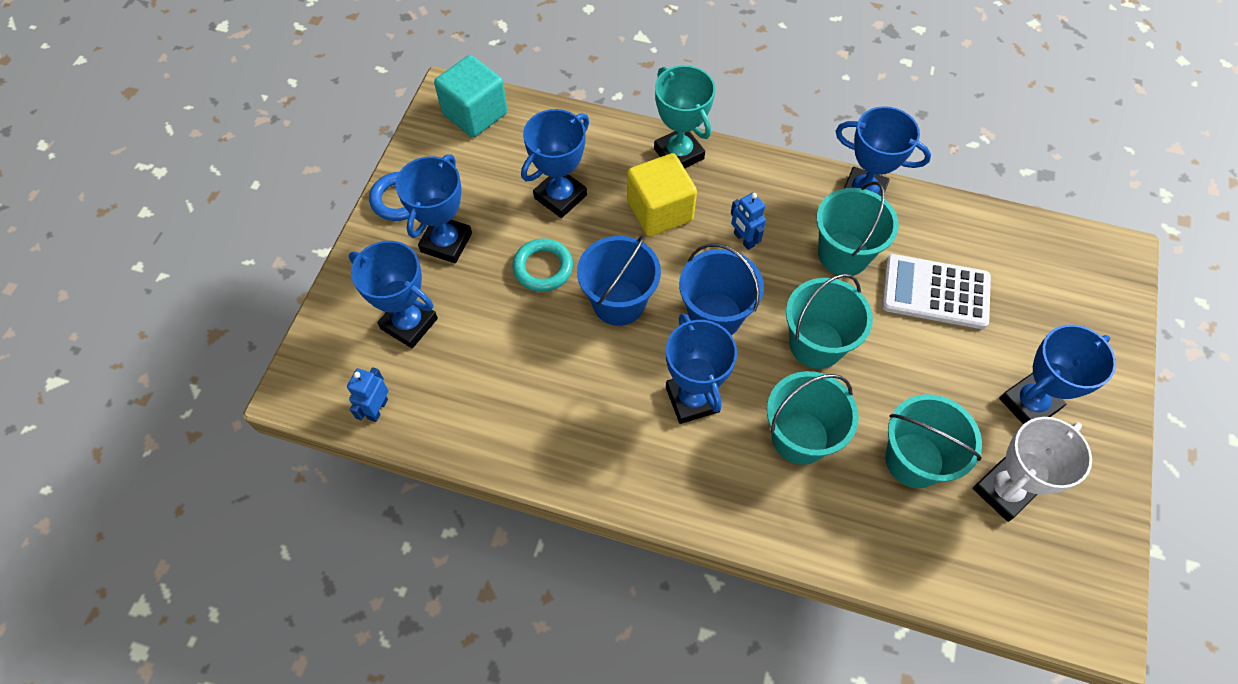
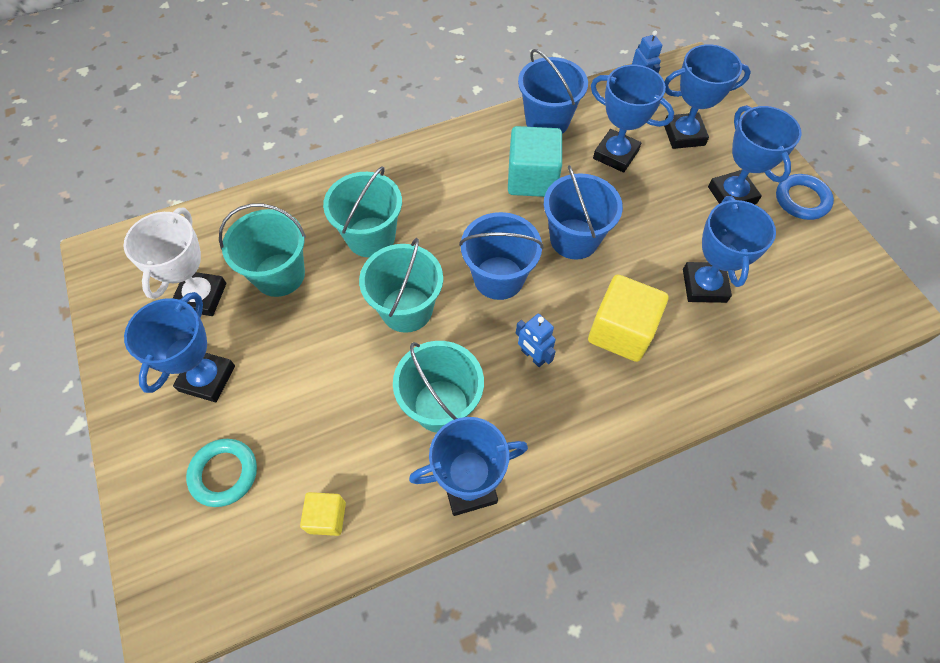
camera: 140 degrees right, 0 degrees up
turquoise cube [434,55,508,137] -> turquoise cube moved to [508,126,562,197]
turquoise ring [512,238,573,292] -> turquoise ring moved to [186,439,257,507]
turquoise trophy [654,65,715,168] -> none
blue trophy [666,313,737,424] -> blue trophy moved to [591,65,674,173]
blue robot [731,192,766,250] -> blue robot turned 150 degrees counterclockwise [516,314,556,367]
white calculator [882,254,991,329] -> none
none -> yellow cube [300,492,346,536]
none -> blue bucket [518,49,588,134]

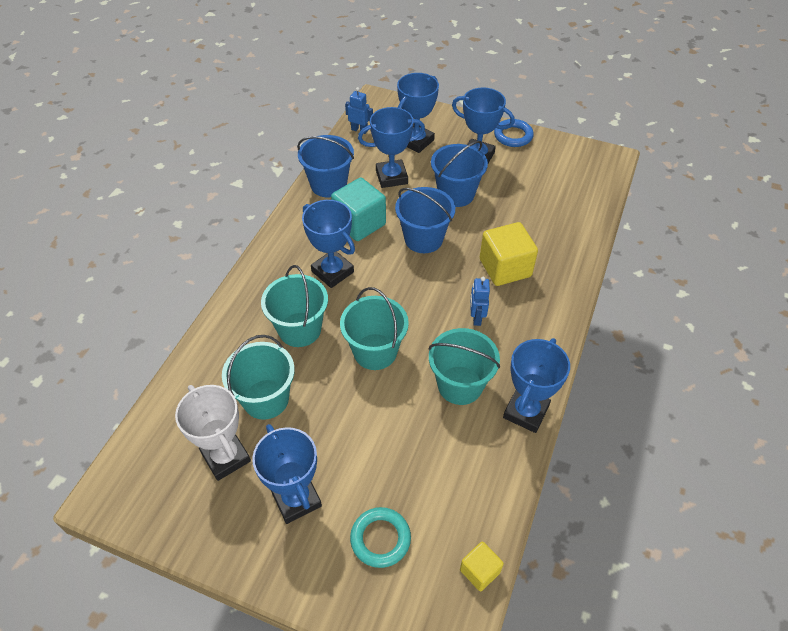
camera: 45 degrees left, 10 degrees down
yellow cube [300,492,346,536] -> yellow cube moved to [460,542,504,591]
blue bucket [459,212,544,300] -> blue bucket moved to [431,141,488,207]
blue robot [516,314,556,367] -> blue robot turned 90 degrees clockwise [470,277,490,326]
blue trophy [683,196,776,303] -> blue trophy moved to [302,200,355,288]

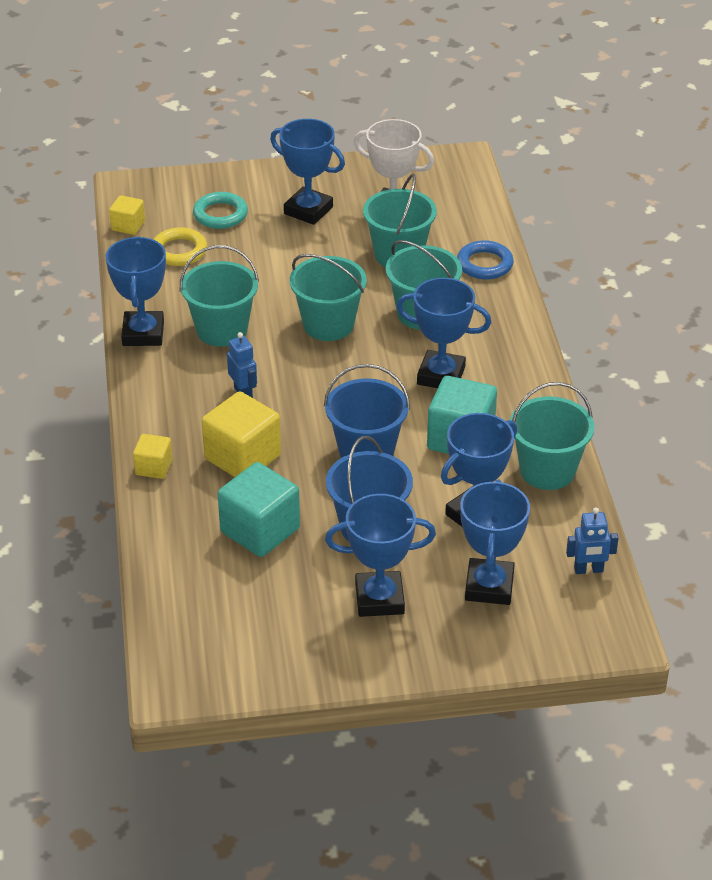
camera: 150 degrees right, 10 degrees down
blue bucket [297,135,354,198] -> turquoise bucket [510,382,594,490]
blue ring [494,119,534,147] -> blue ring moved to [457,240,514,279]
none -> yellow cube [133,434,173,479]
none -> yellow ring [153,227,207,266]
none -> turquoise cube [218,462,300,557]

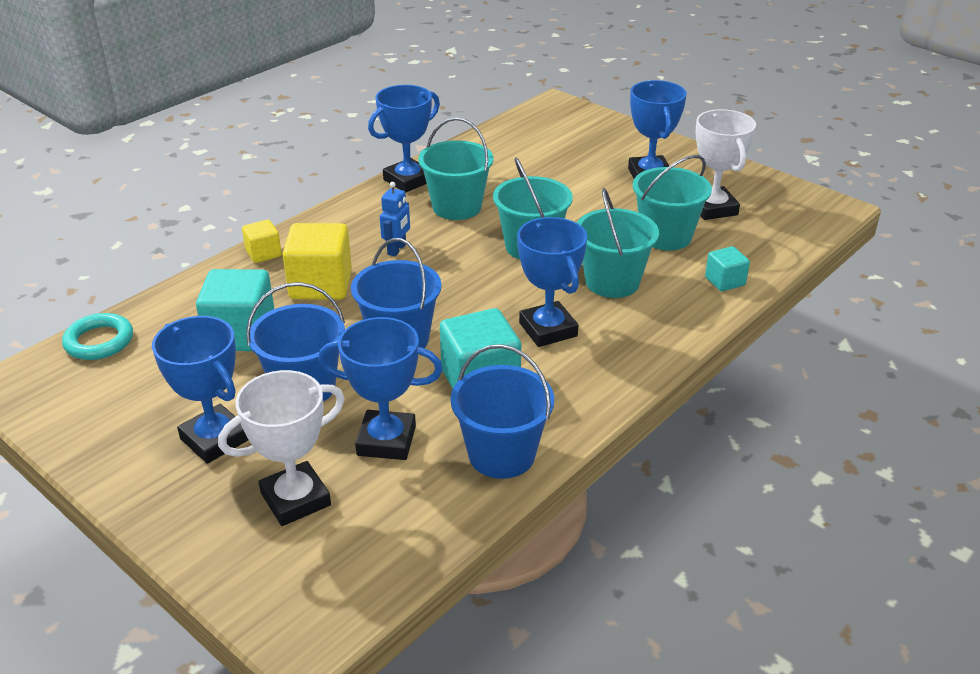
camera: 50 degrees right, 5 degrees down
yellow cube [109,195,145,235] -> none
yellow ring [153,227,207,266] -> none
turquoise ring [193,192,248,229] -> turquoise ring moved to [62,313,133,360]
blue ring [457,240,514,279] -> turquoise cube [705,246,750,291]
blue trophy [460,479,530,605] -> white trophy [218,370,345,526]
turquoise bucket [510,382,594,490] -> blue bucket [450,344,554,479]
blue robot [566,507,619,574] -> none

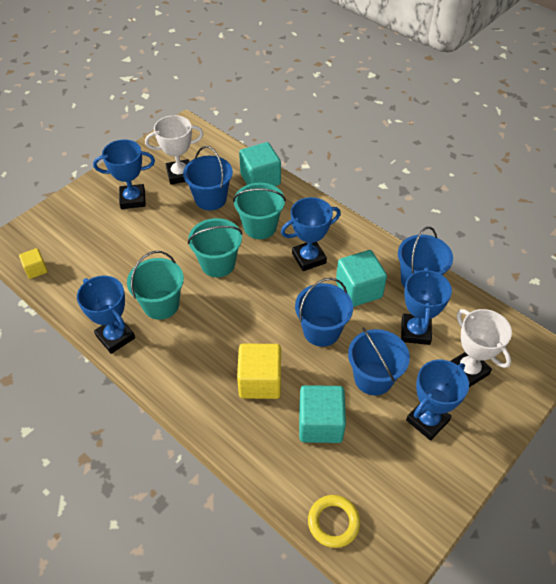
camera: 90 degrees left, 15 degrees up
turquoise ring [62,313,133,360] -> yellow ring [308,495,360,548]
yellow cube [242,219,282,263] -> yellow cube moved to [19,248,48,279]
blue robot [380,182,410,257] -> none
turquoise bucket [633,155,712,251] -> blue bucket [183,146,233,210]
turquoise cube [705,246,750,291] -> turquoise cube [239,142,281,186], size x1.84

